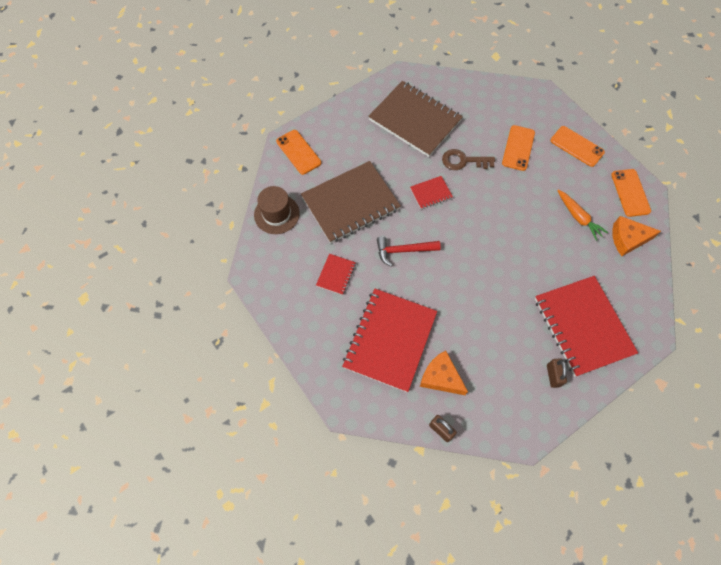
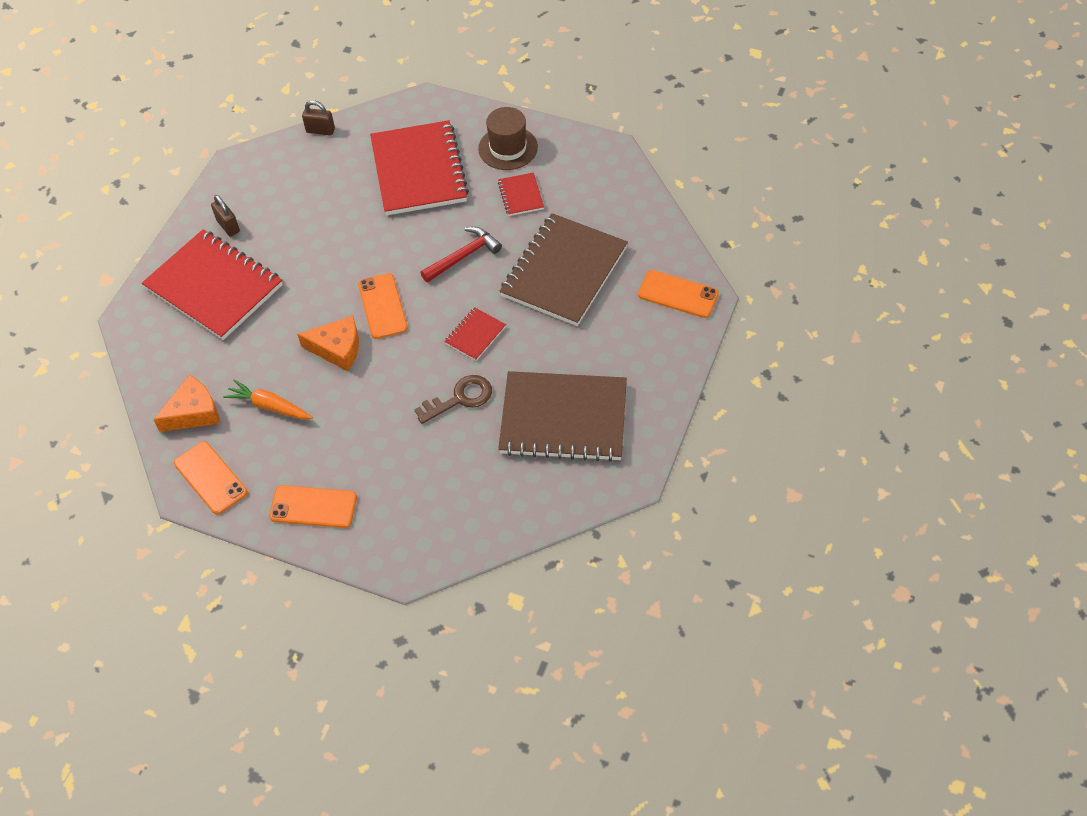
camera: 150 degrees right, 10 degrees down
brown hat [254,186,300,234] -> brown hat moved to [478,107,538,170]
orange cheese [420,350,468,395] -> orange cheese moved to [297,316,359,371]
orange phone [502,125,535,171] -> orange phone moved to [358,273,408,339]

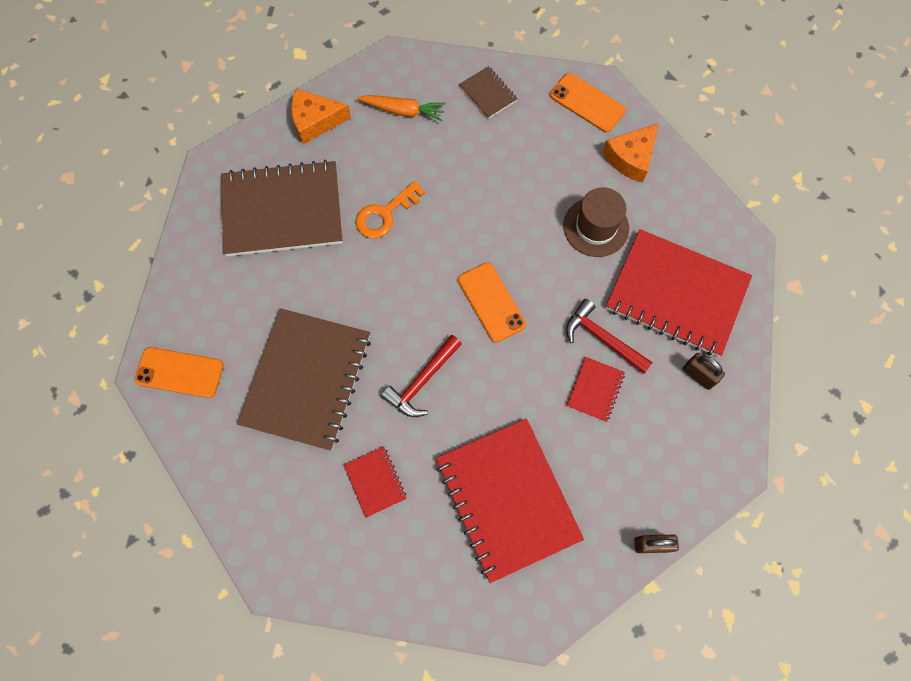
camera: 165 degrees right, 15 degrees up
orange carrot [223,379,313,419] -> orange carrot moved to [357,95,446,122]
orange phone [269,485,357,528] -> brown notebook [459,66,517,119]
orange cheese [297,316,359,371] -> orange cheese moved to [291,88,351,144]
brown key [414,375,492,424] -> orange key [355,181,425,239]
red notebook [444,307,506,361] -> red notebook moved to [566,357,625,422]
brown hat [478,107,538,170] -> brown hat moved to [563,187,629,257]
none -> red hammer [566,299,653,373]

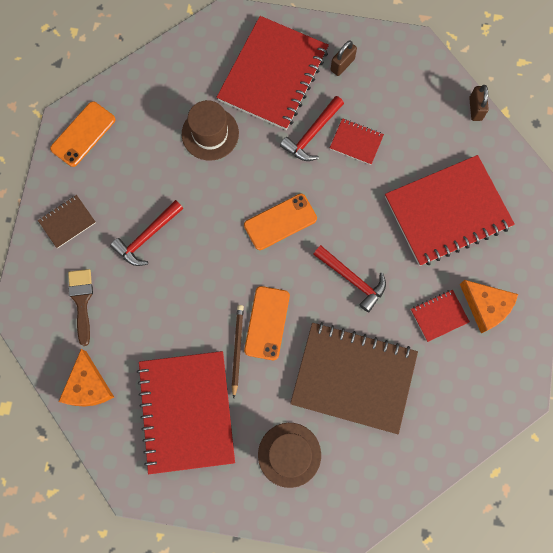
camera: 90 degrees left, 5 degrees up
orange phone [134,347,224,398] -> orange phone moved to [244,286,290,360]
brown notebook [221,160,343,256] -> red notebook [137,351,235,474]
orange key [355,181,425,239] -> none
orange carrot [357,95,446,122] -> brown brush [68,269,93,346]
orange cheese [603,123,659,183] -> orange cheese moved to [460,280,518,333]
none -> red hammer [110,200,184,266]
none -> brown pencil [232,305,244,398]
none -> brown hat [258,423,321,488]

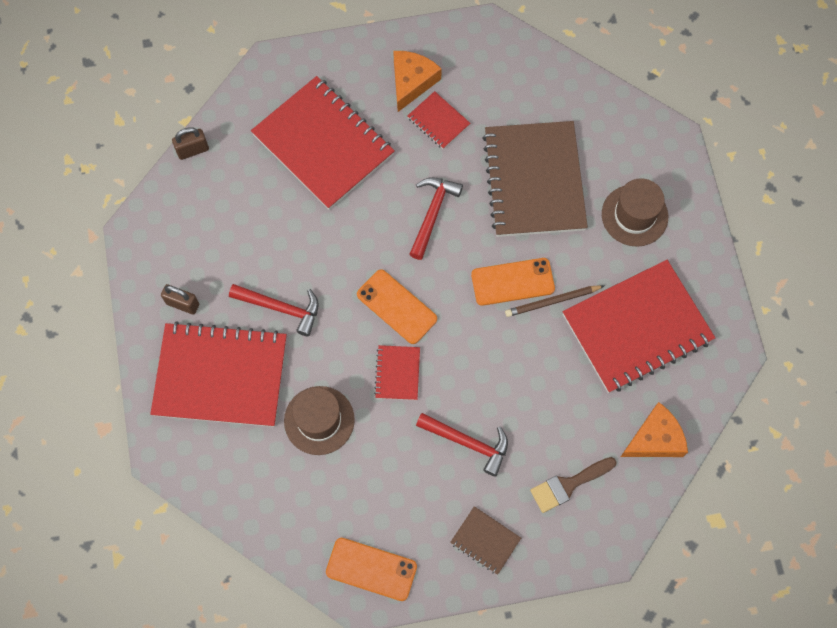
camera: 110 degrees left, 5 degrees down
red notebook [330,118,384,165] -> red notebook moved to [374,345,420,400]

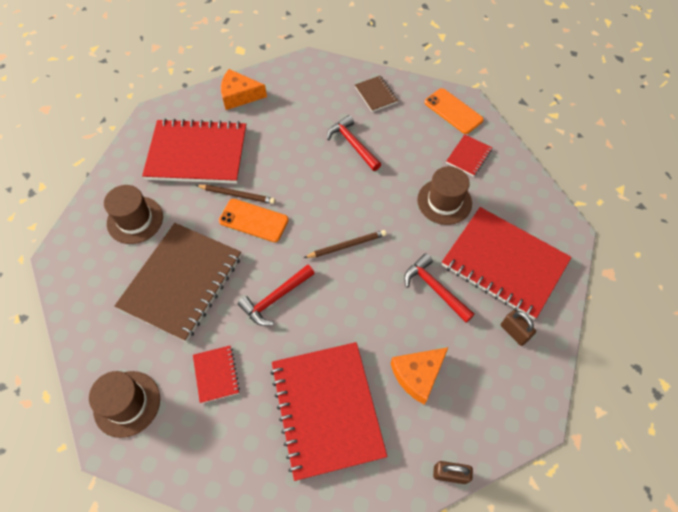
camera: 150 degrees left, 10 degrees down
orange phone [357,269,437,344] -> brown pencil [304,230,386,258]
red notebook [374,345,420,400] -> red notebook moved to [446,134,492,176]
orange cheese [393,51,442,112] -> orange cheese moved to [390,347,448,405]
brown brush [530,457,617,513] -> none
none -> brown hat [89,371,160,438]

